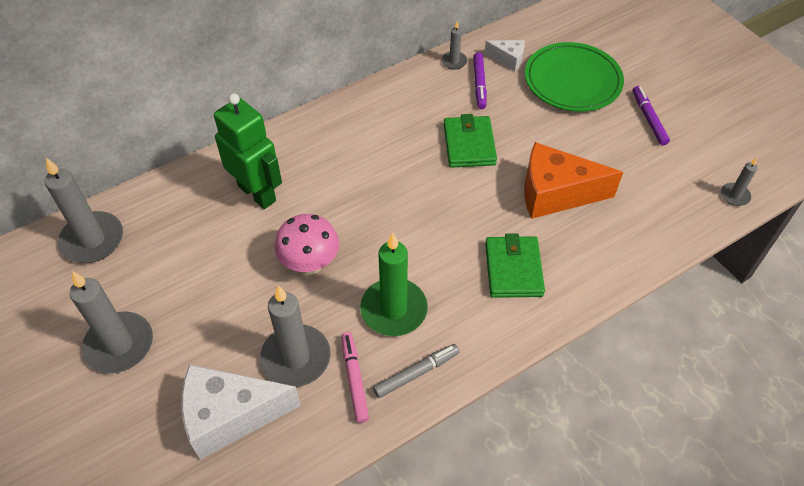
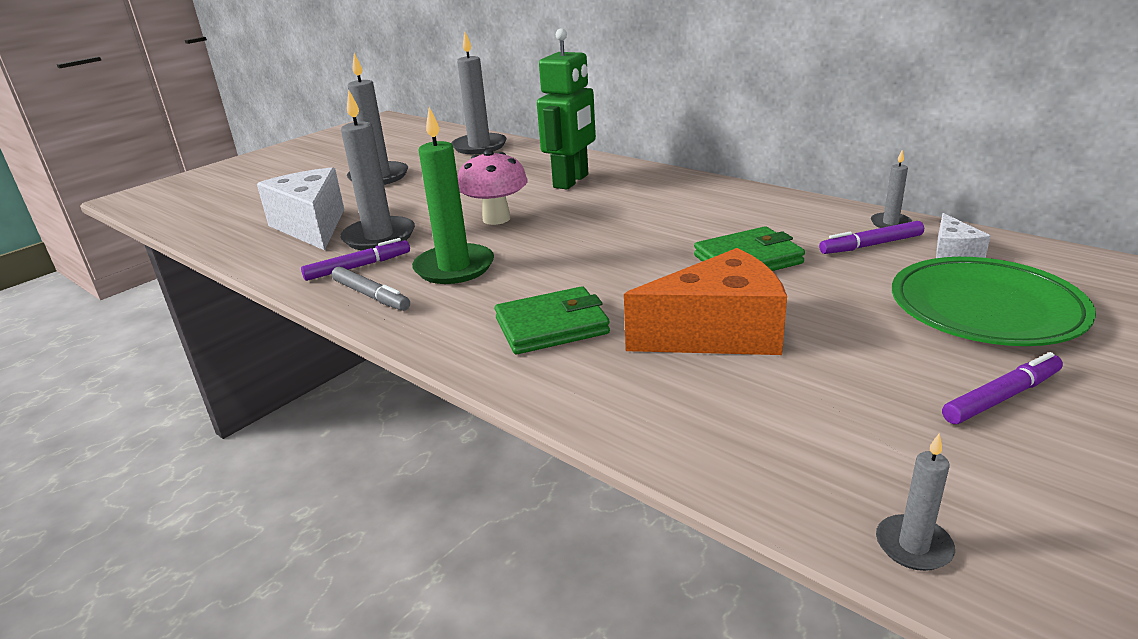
camera: 75 degrees right, 25 degrees down
pink marker [341,332,369,423] -> purple marker [301,238,410,281]
orange cheese [524,142,623,219] -> orange cheese turned 90 degrees clockwise [624,248,787,355]

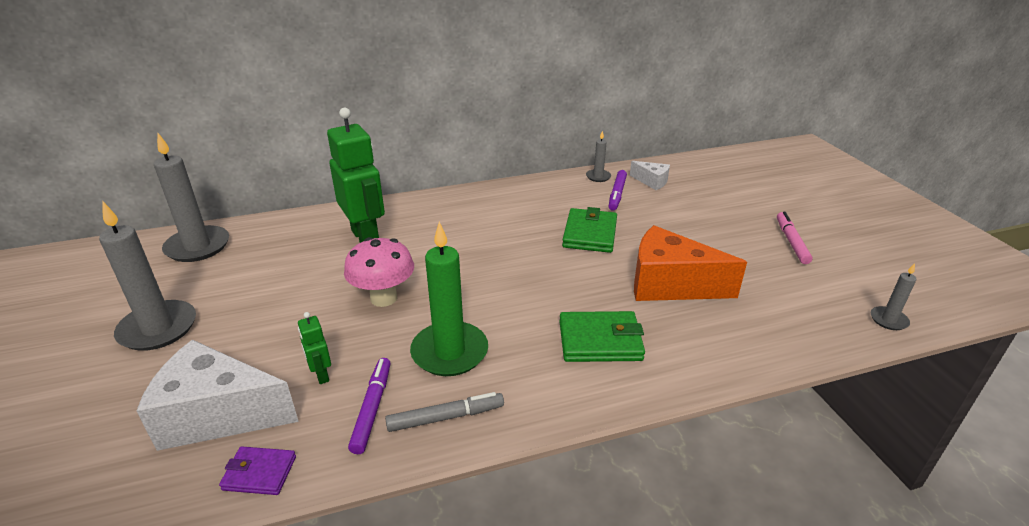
camera: 60 degrees left, 5 degrees up
grey candle [340,91,415,250] -> green robot [298,312,331,384]
green wallet [495,286,610,354] -> green wallet turned 75 degrees clockwise [559,311,645,362]
orange cheese [624,248,787,355] -> orange cheese turned 90 degrees counterclockwise [634,225,747,301]
green plate [892,257,1096,346] -> none
purple marker [942,352,1063,424] -> pink marker [777,212,813,264]
none -> purple wallet [219,447,296,495]

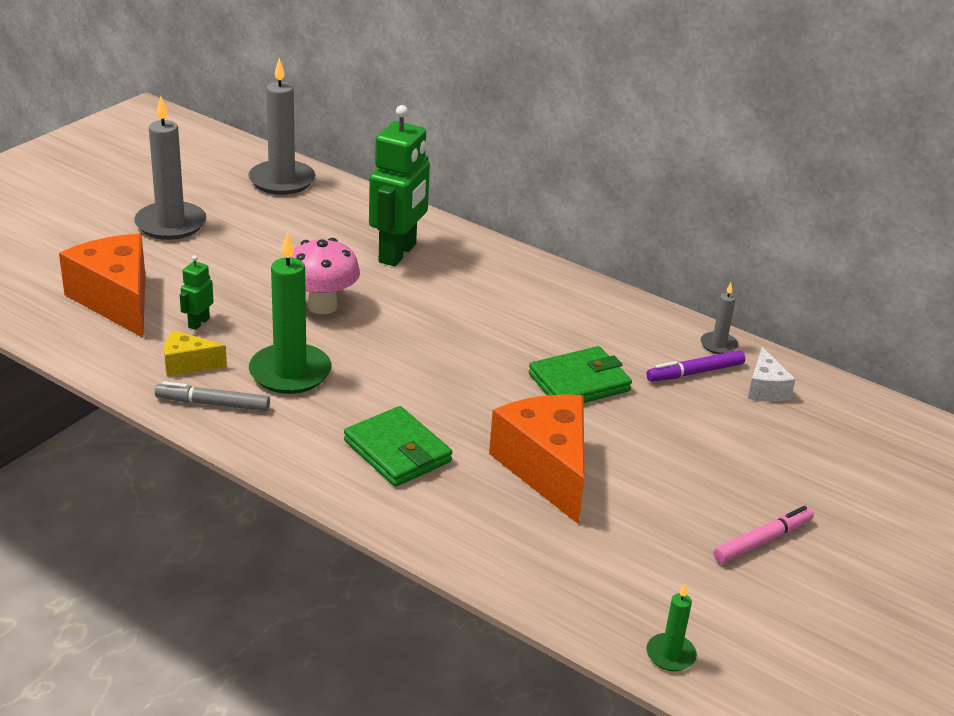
camera: 50 degrees right, 0 degrees up
white cheese [137,340,299,451] -> orange cheese [59,234,145,338]
purple wallet [219,447,296,495] -> none
purple marker [348,358,391,454] -> yellow cheese [164,330,227,377]
grey marker [385,392,504,432] -> grey marker turned 150 degrees clockwise [155,381,270,411]
grey candle [871,263,917,330] -> green candle [647,584,697,671]

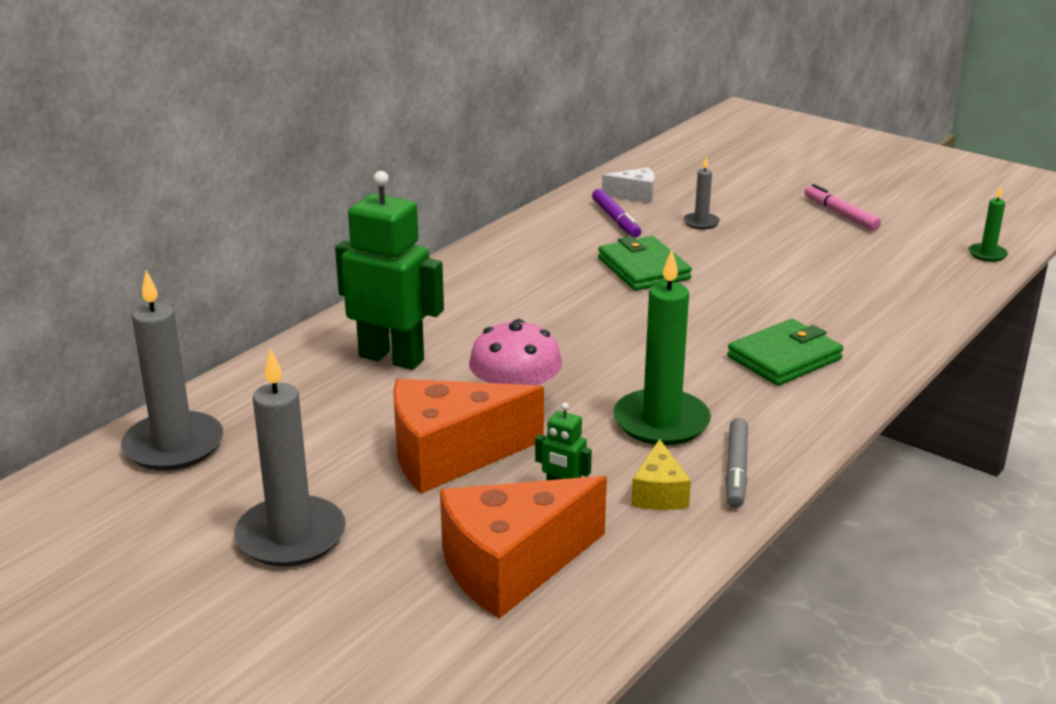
camera: 85 degrees left, 5 degrees down
orange cheese [489,394,585,524] -> orange cheese moved to [393,379,544,494]
grey candle [701,283,738,354] -> grey candle moved to [683,157,720,230]

